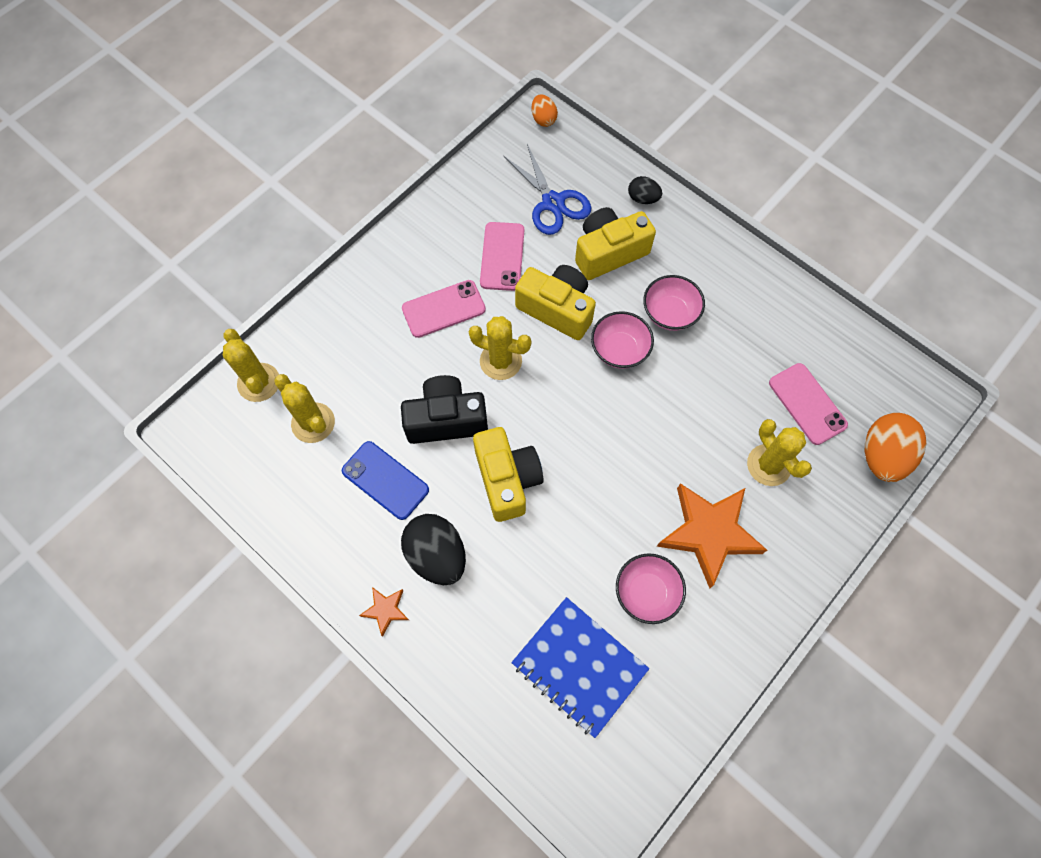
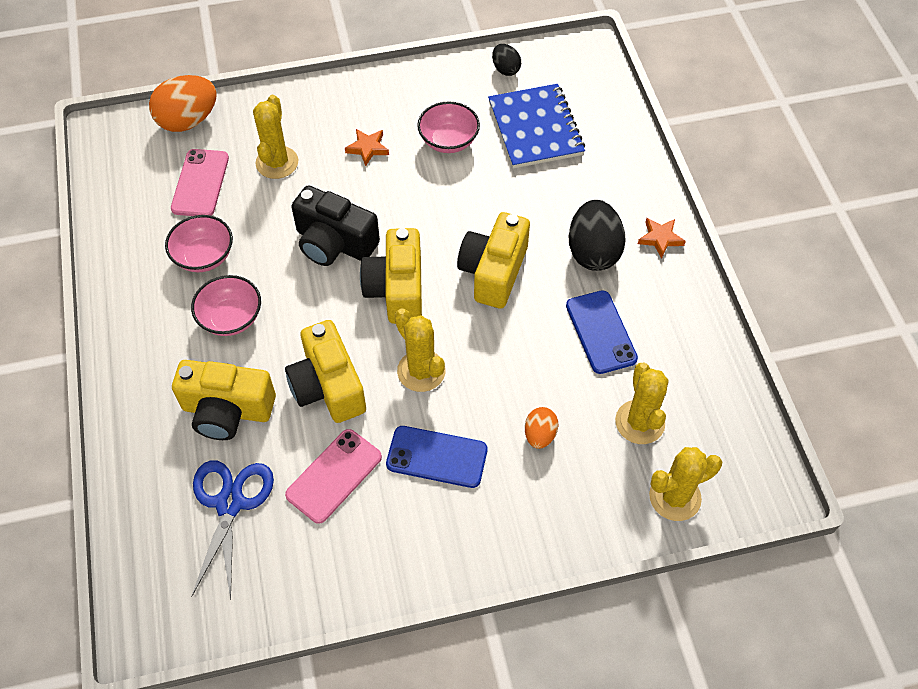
camera: 145 degrees left, 10 degrees down
yellow cactus [223,329,279,402] -> yellow cactus turned 60 degrees clockwise [649,447,722,521]
black camera [401,375,488,444] -> black camera moved to [291,185,380,266]
pink phone [402,280,486,338] -> blue phone [386,426,487,488]
orange egg [532,94,558,127] -> orange egg moved to [525,407,558,449]
pink bowl [591,311,654,369] -> pink bowl moved to [165,215,233,272]
black egg [628,176,662,204] -> black egg moved to [492,44,521,76]
orange star [656,483,767,589] -> orange star [345,129,389,166], size x0.45
none -> yellow camera [360,228,422,324]

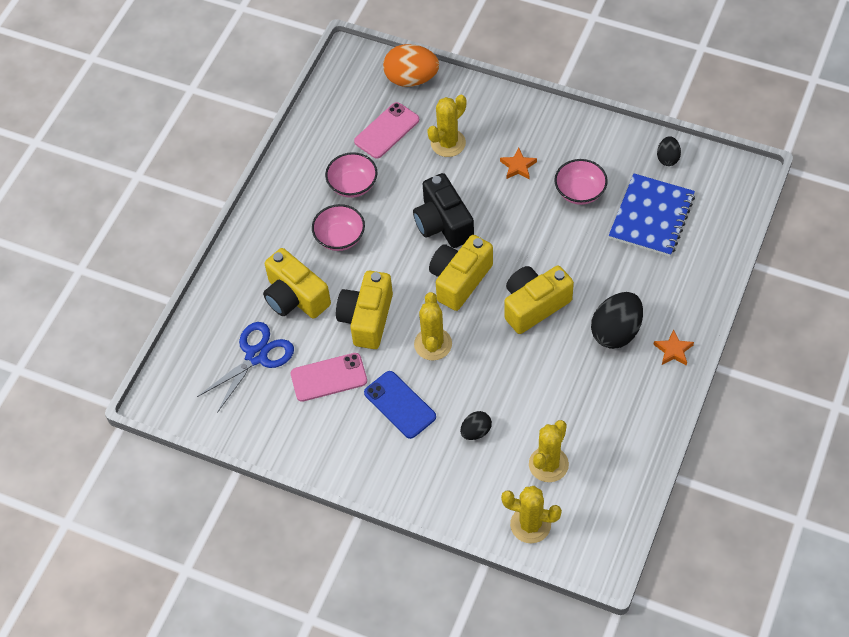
camera: 40 degrees right, 0 degrees up
orange egg [525,407,558,449] -> black egg [460,411,492,440]
blue phone [566,290,638,374] -> none

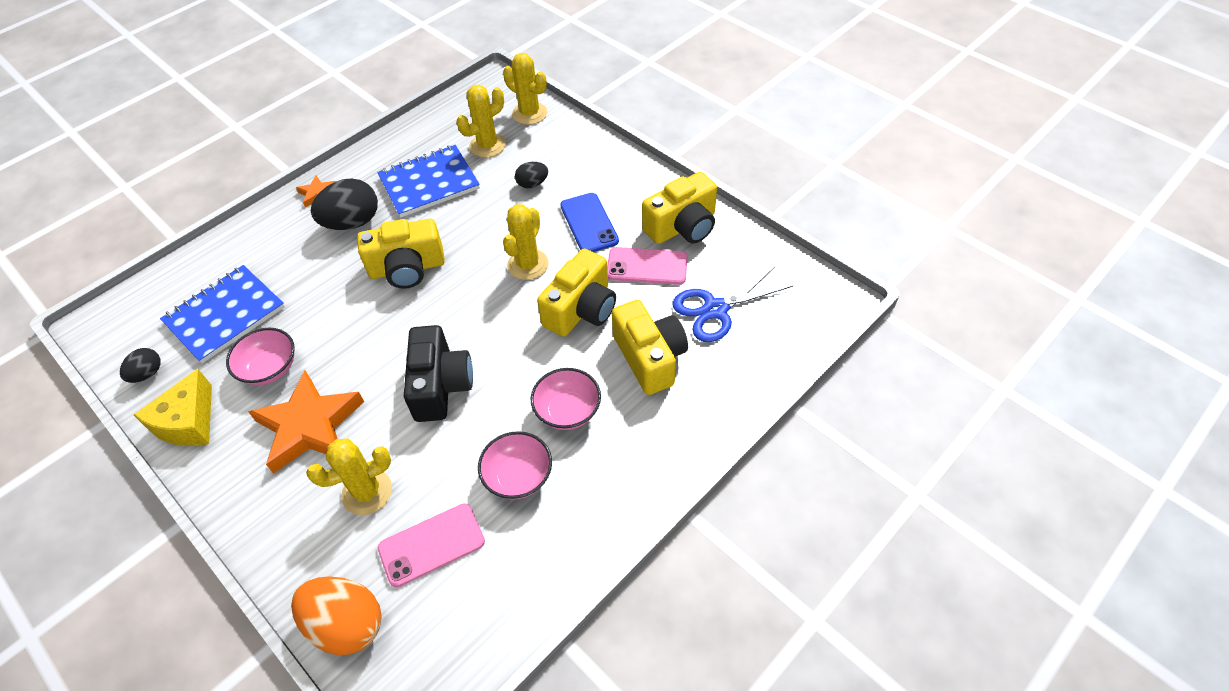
camera: 160 degrees left, 5 degrees down
yellow camera [429,235,493,311] -> yellow camera moved to [642,172,717,244]
orange star [500,148,537,179] -> orange star [248,370,364,474], size x2.21
none -> yellow cheese [134,369,212,446]
none -> blue notebook [377,145,480,218]

